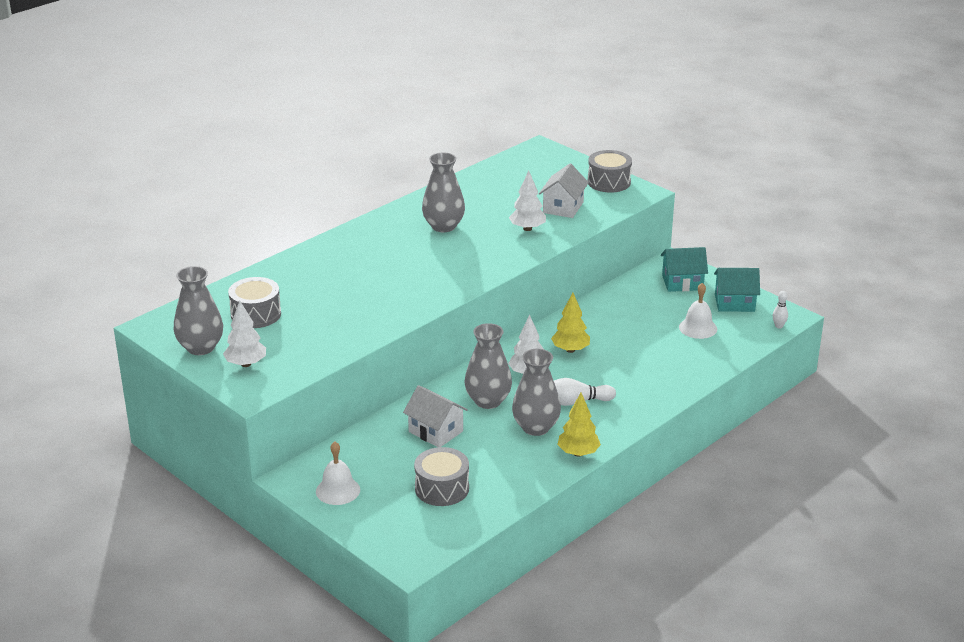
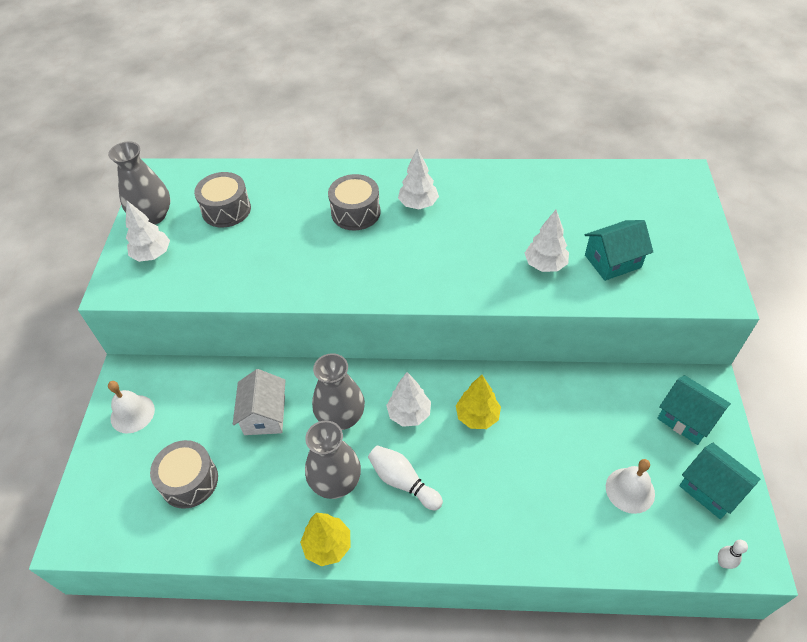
camera: 50 degrees right, 20 degrees up
grey vase [422,153,465,232] -> none
white house [539,164,589,218] -> turquoise house [585,220,653,281]
grey drum [588,150,632,193] -> grey drum moved to [328,174,381,230]
none -> white tree [398,148,439,209]

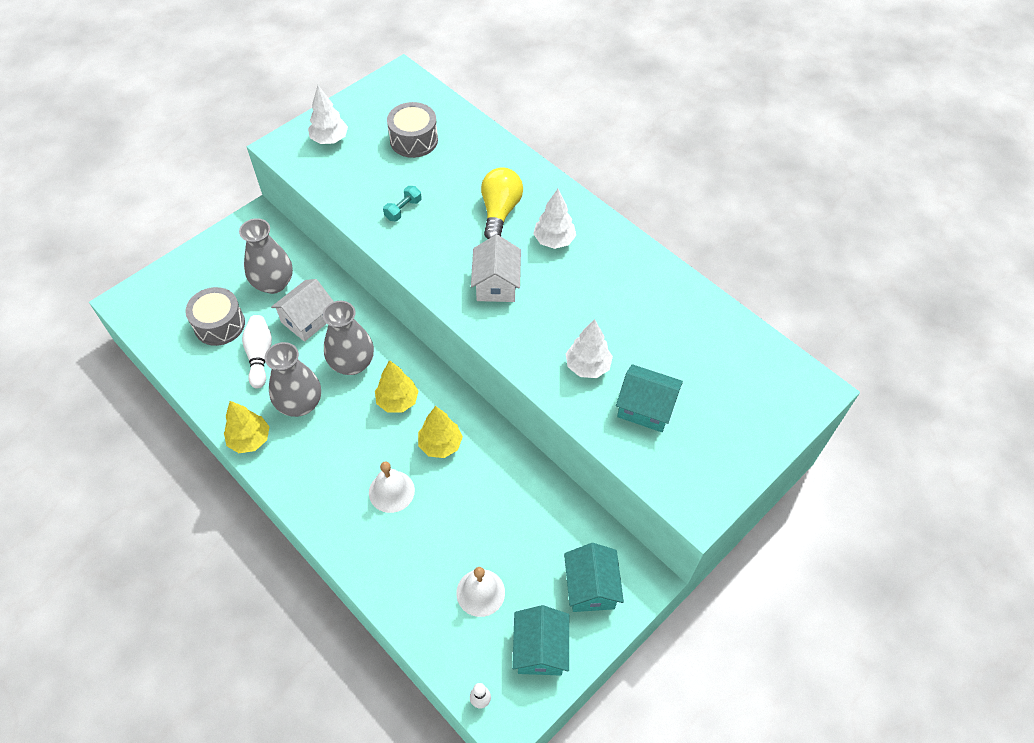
camera: 40 degrees right, 5 degrees up
grey vase [108,141,170,225] -> grey vase moved to [239,218,293,294]
white bell [108,381,155,434] -> white bell moved to [369,462,415,513]
grey drum [328,174,381,230] -> yellow light bulb [481,167,523,239]
white bowling pin [368,445,443,510] -> white bowling pin moved to [242,315,272,388]
white tree [386,372,431,427] -> yellow tree [375,360,418,413]
none -> turquoise dumbbell [383,186,422,221]
none -> white house [471,235,521,302]

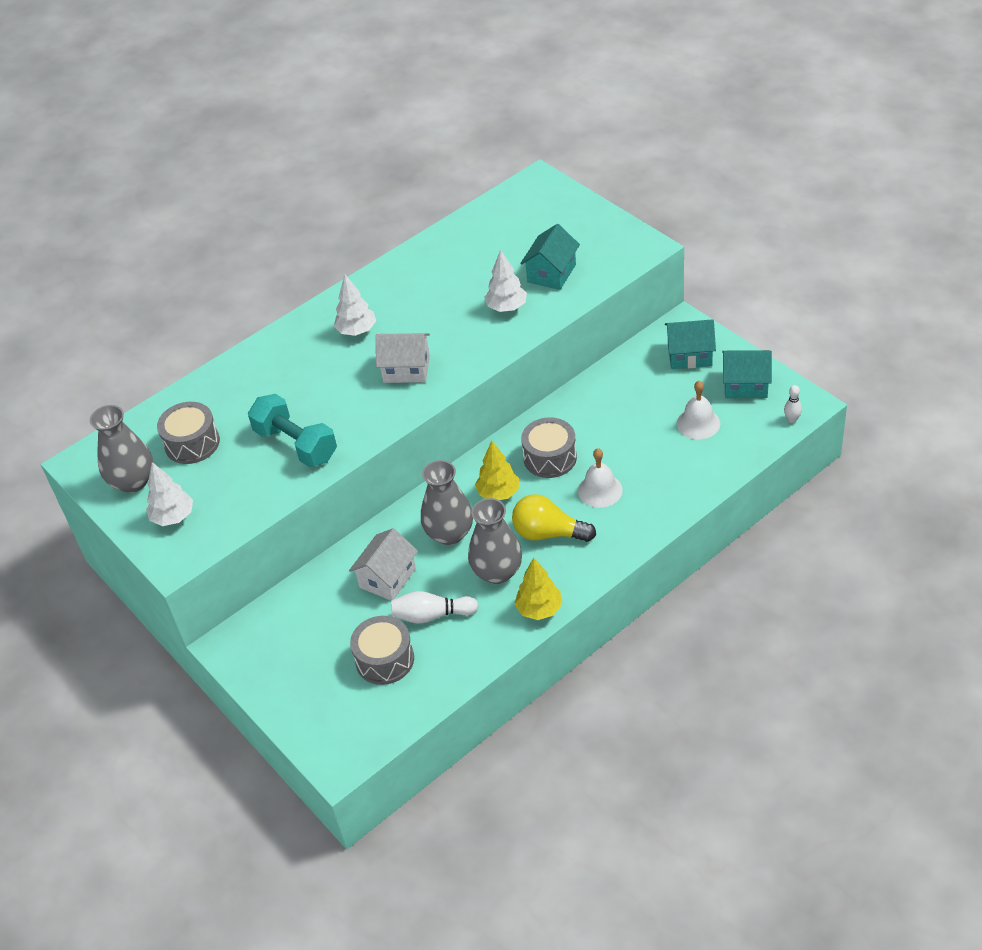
camera: 80 degrees left, 10 degrees down
grey vase [239,218,293,294] -> grey vase moved to [90,405,153,493]
white house [271,279,334,342] -> white house turned 75 degrees clockwise [349,528,418,601]
turquoise dumbbell [383,186,422,221] -> turquoise dumbbell [248,394,337,467], size x2.07
yellow tree [418,406,463,458] -> grey drum [521,417,577,478]
yellow light bulb [481,167,523,239] -> yellow light bulb moved to [512,494,596,542]

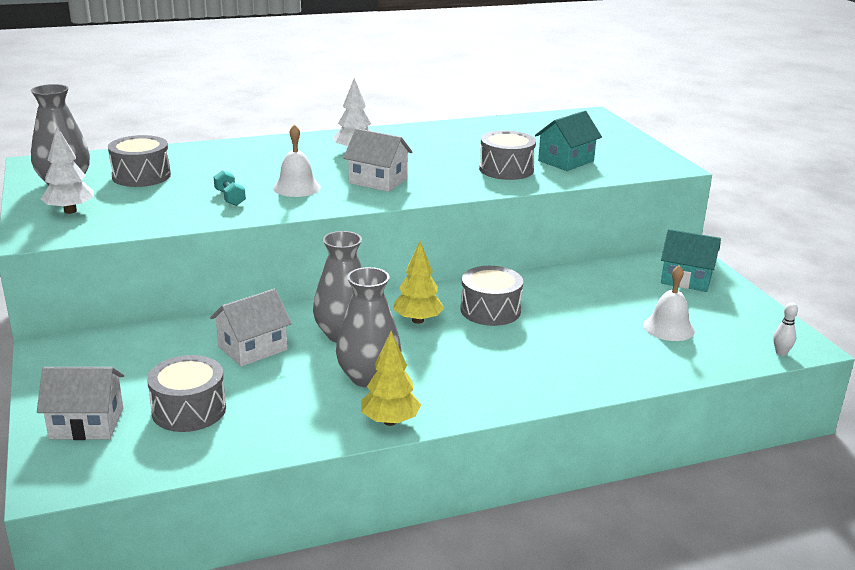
camera: 15 degrees right, 20 degrees down
turquoise dumbbell [248,394,337,467] -> turquoise dumbbell [214,170,246,206], size x0.48
white bowling pin [391,591,479,624] -> none
white tree [484,250,527,312] -> grey drum [479,131,536,180]
yellow light bulb [512,494,596,542] -> none
white bell [578,448,623,508] -> white bell moved to [273,124,321,197]
turquoise house [722,350,772,398] -> none
none -> white house [37,367,124,440]

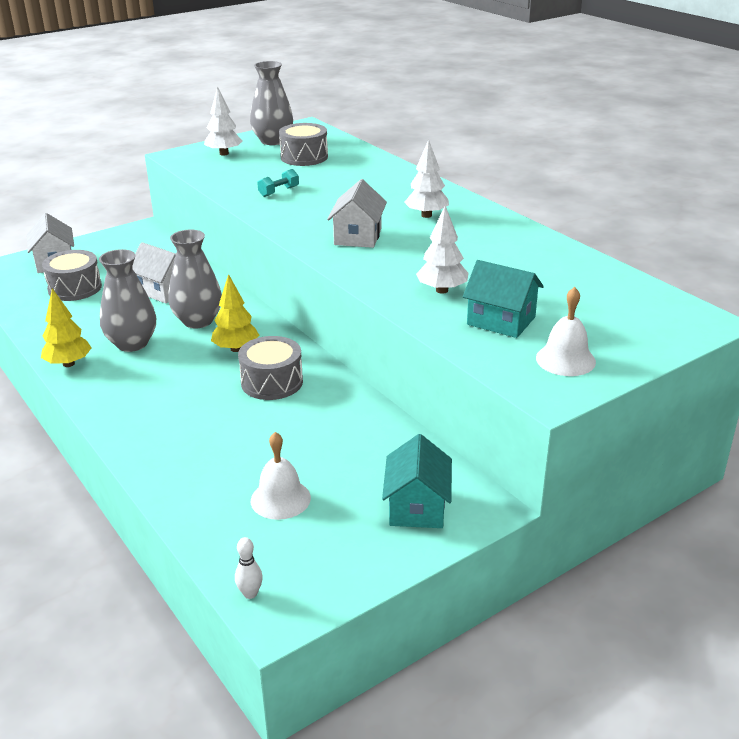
camera: 75 degrees right, 5 degrees up
white bell [273,124,321,197] -> white bell moved to [536,287,596,376]
grey drum [479,131,536,180] -> white tree [416,206,468,294]

